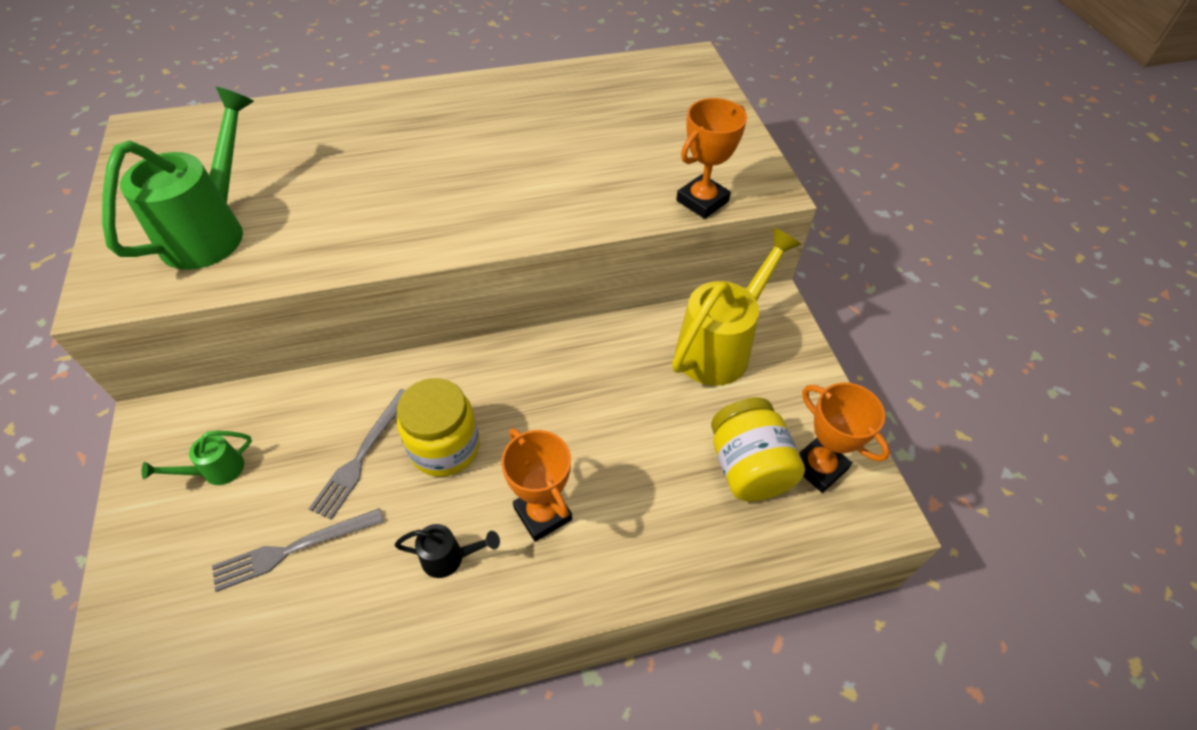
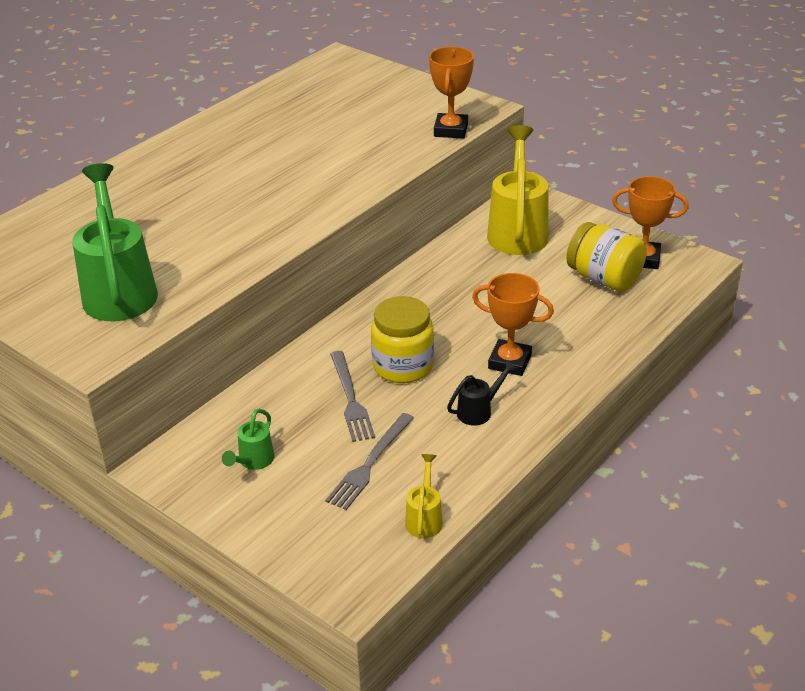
camera: 35 degrees left, 15 degrees down
none -> yellow watering can [405,454,443,538]

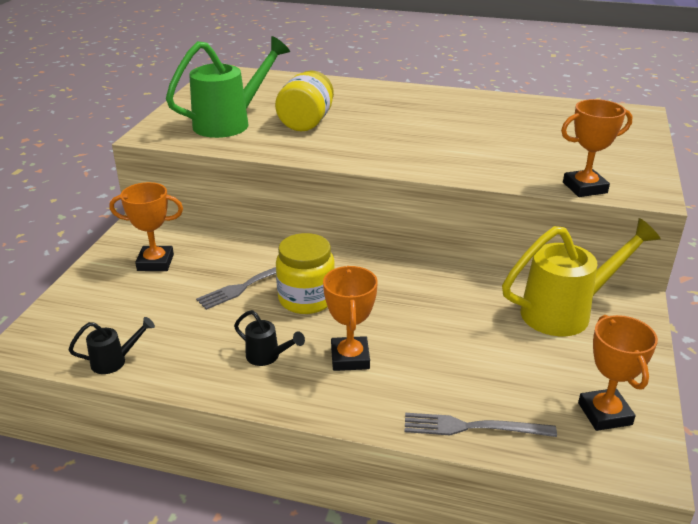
camera: 65 degrees right, 5 degrees down
green watering can [222,409,274,470] -> orange trophy [110,182,183,271]
grey fork [325,413,414,510] -> grey fork moved to [405,413,557,437]
yellow watering can [405,454,443,538] -> black watering can [69,317,155,374]
yellow jar [566,222,647,292] -> yellow jar moved to [275,70,334,131]

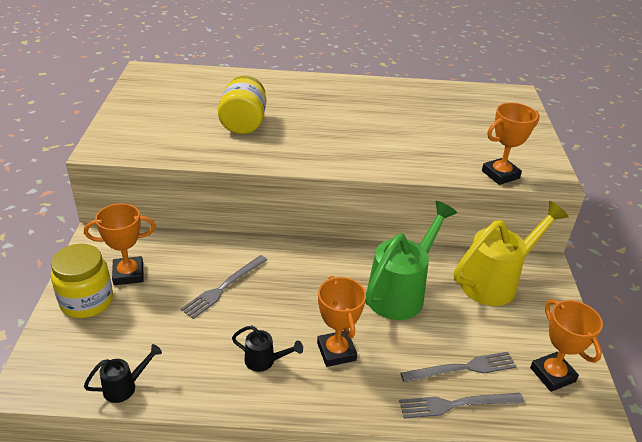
camera: 15 degrees left, 5 degrees up
green watering can [166,36,290,138] -> green watering can moved to [365,201,457,320]
yellow jar [276,233,335,314] -> yellow jar moved to [51,244,113,318]
none -> grey fork [400,352,517,383]

